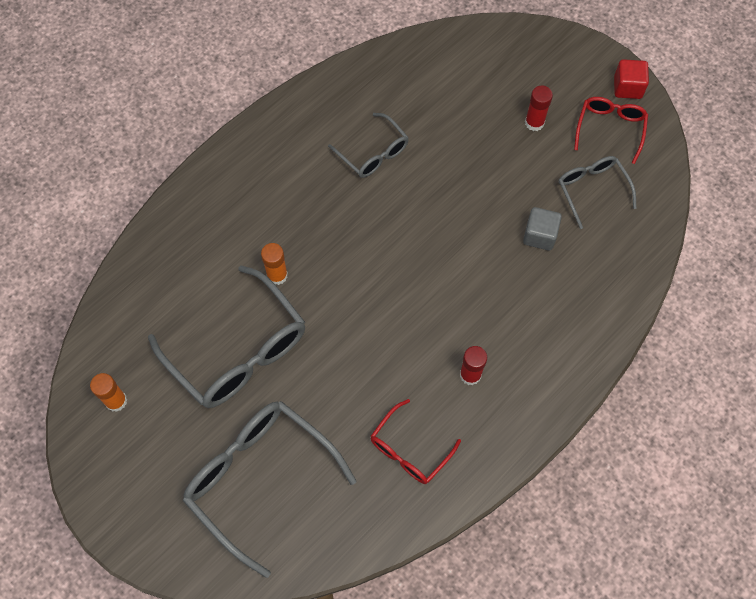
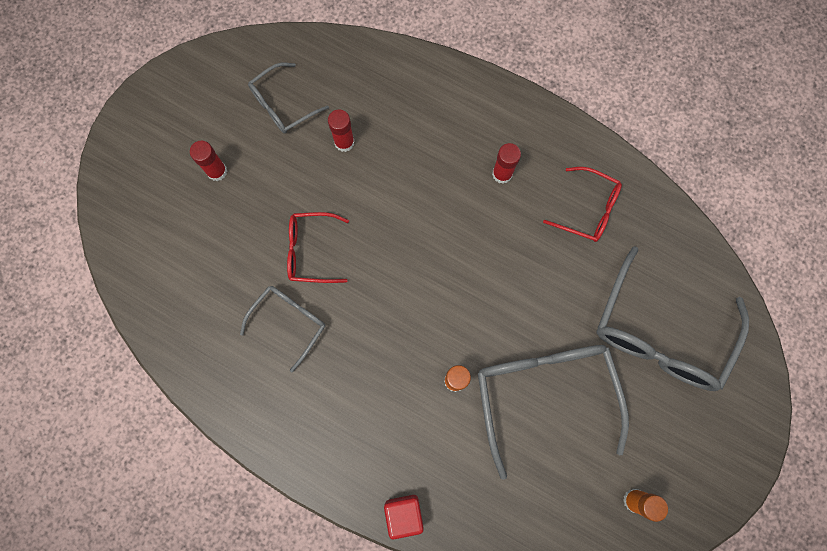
camera: 105 degrees left, 10 degrees up
grey glasses [148,265,305,408] -> grey glasses turned 45 degrees counterclockwise [478,345,629,480]
grey cube [523,207,562,251] -> red glue stick [328,110,355,152]
red glasses [574,97,648,164] -> red glasses moved to [287,212,349,283]
red cube [614,59,649,99] -> red cube moved to [384,495,424,539]

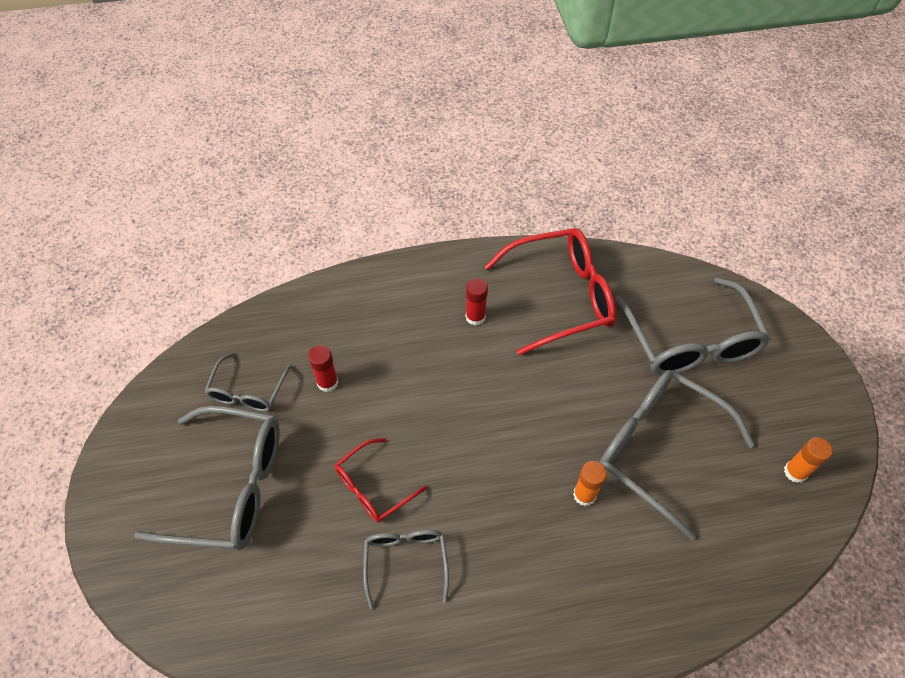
camera: 40 degrees left, 20 degrees down
red glue stick [190,141,227,181] -> grey glasses [134,406,280,550]
red cube [384,495,424,539] -> none
red glasses [543,167,622,242] -> red glasses [484,228,616,355], size x1.82

